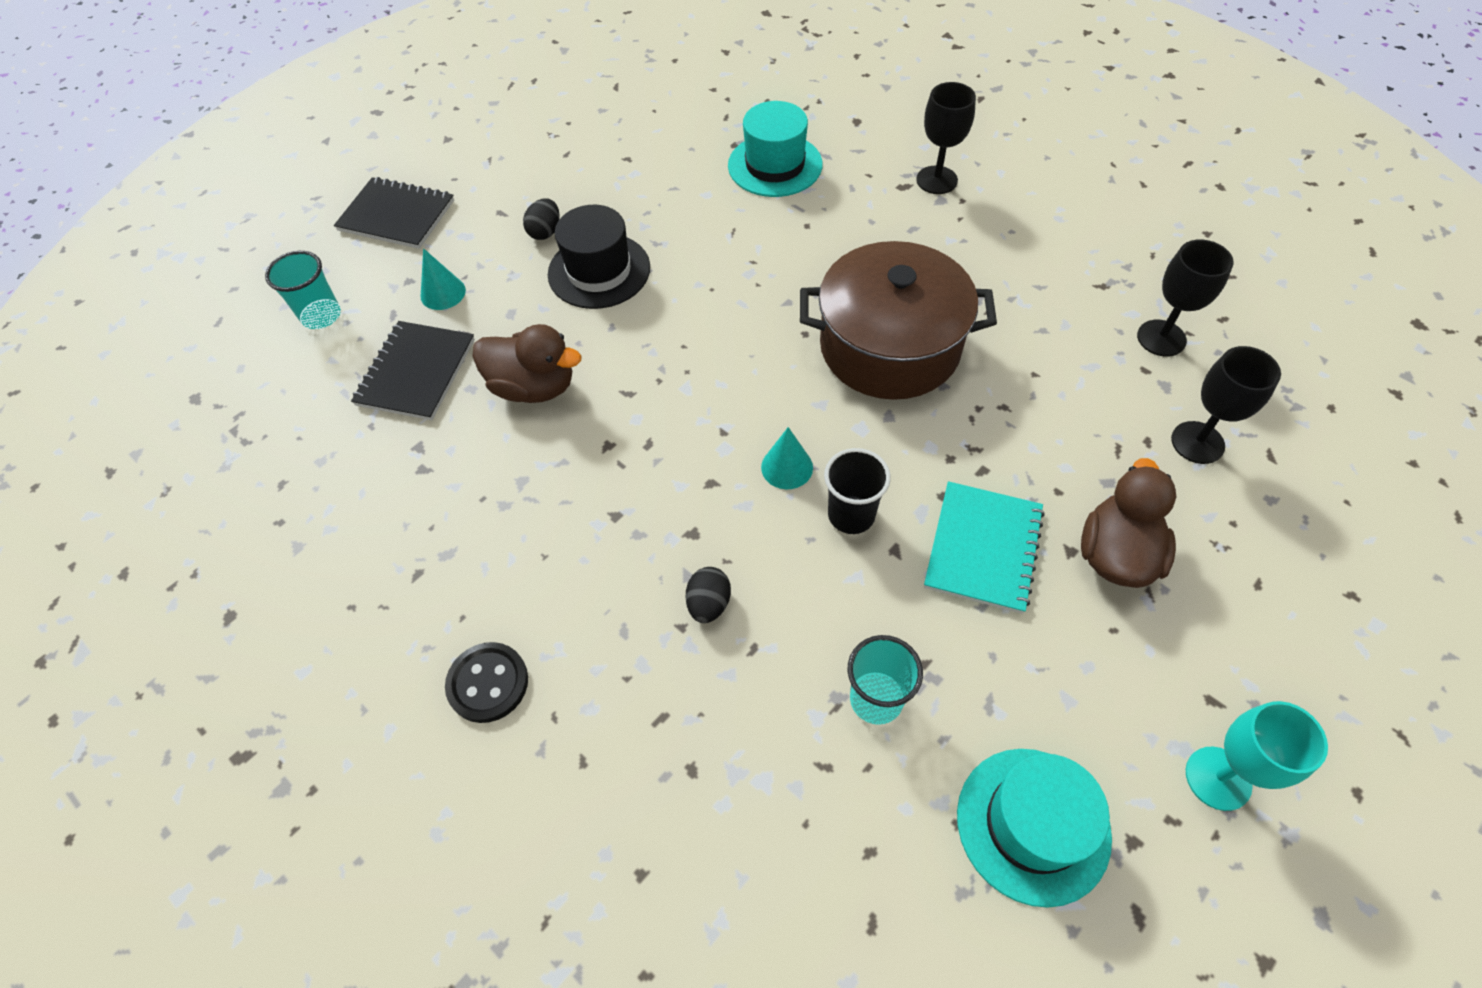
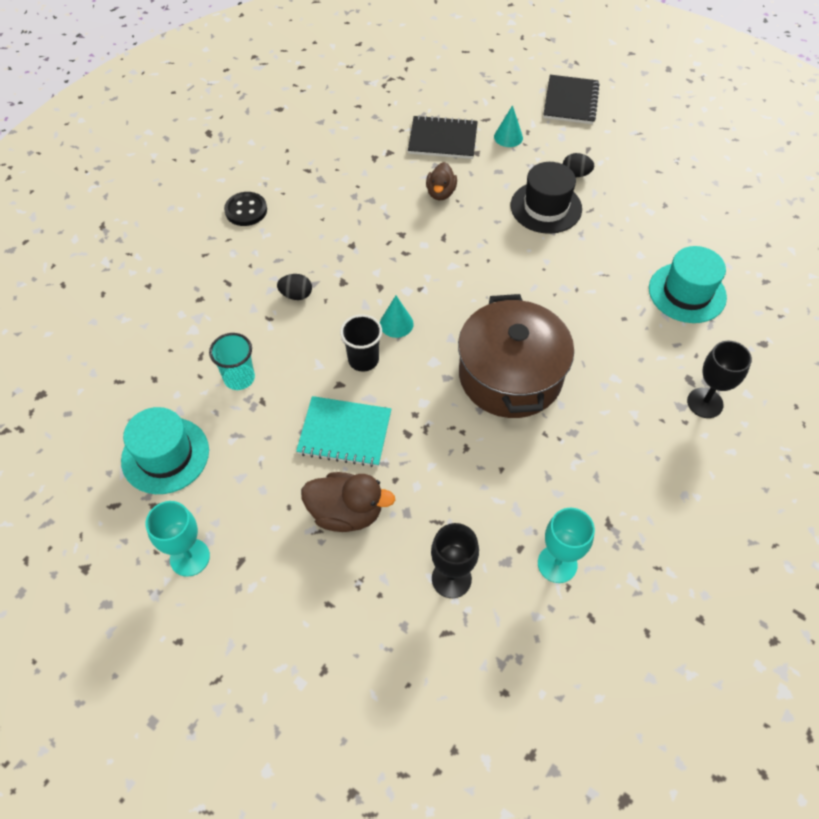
camera: 80 degrees right, 0 degrees up
turquoise cup [265,251,341,329] -> none
brown duck [472,324,581,403] -> brown duck [426,162,457,200], size x0.66
black goblet [1137,239,1234,357] -> turquoise goblet [538,508,595,583]

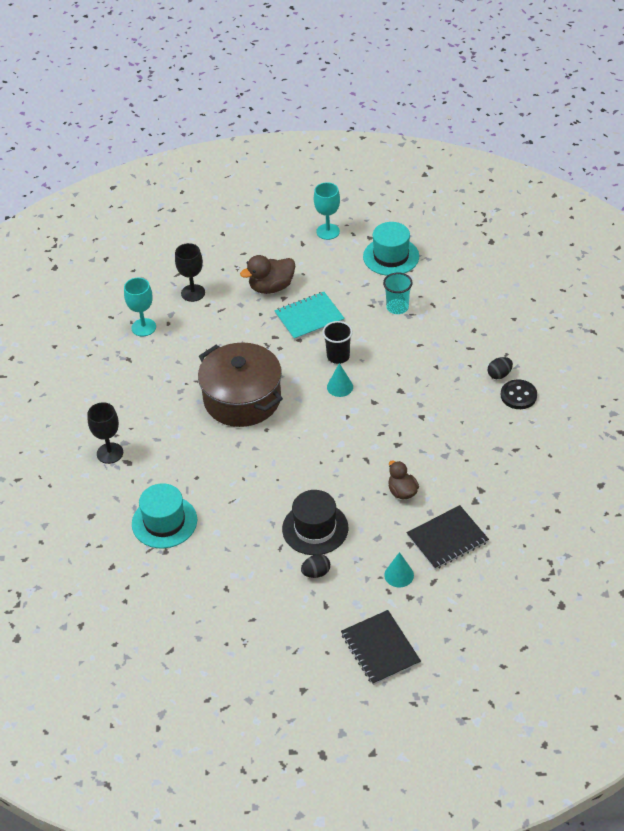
camera: 145 degrees right, 10 degrees down
black egg [277,274,312,300] -> black egg moved to [488,357,513,379]

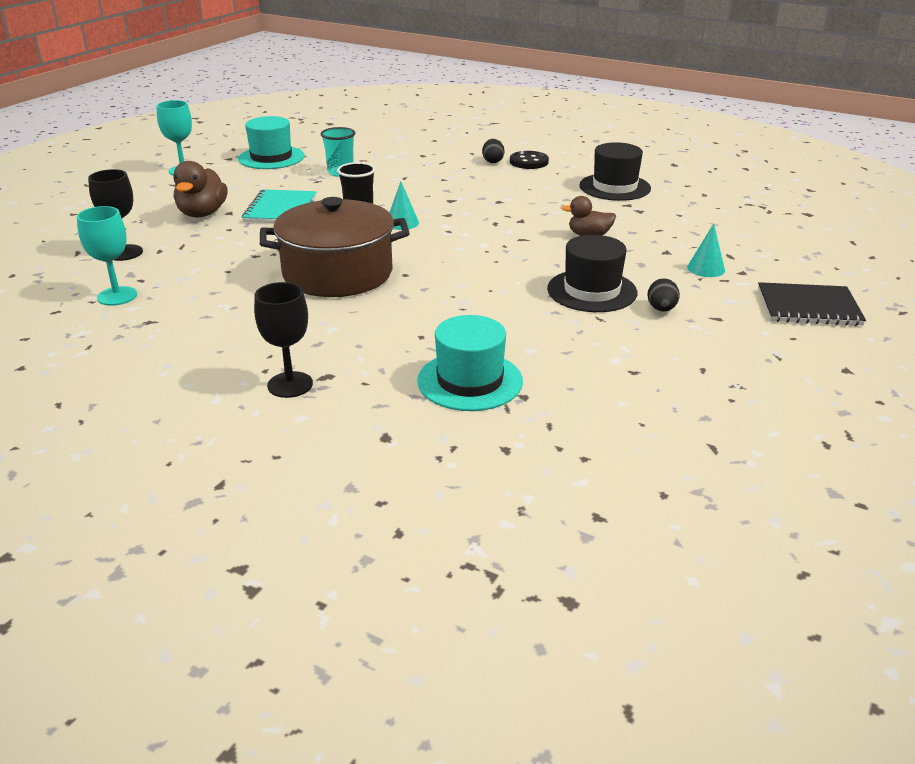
camera: 60 degrees left, 15 degrees down
black notebook [407,505,489,569] -> none
none -> black hat [579,142,651,201]

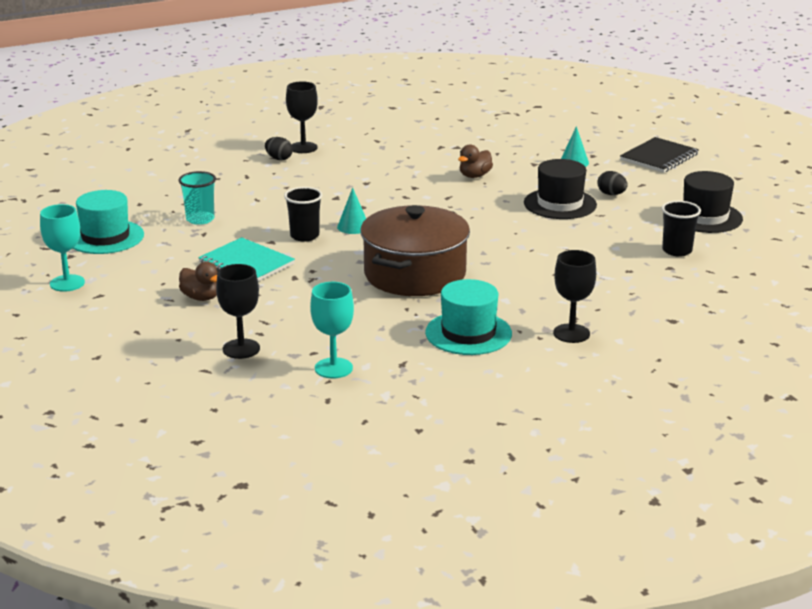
camera: 55 degrees left, 5 degrees down
brown duck [173,161,228,218] -> brown duck [179,262,218,301], size x0.66
turquoise hat [417,315,523,411] -> turquoise hat moved to [425,279,512,355]
black button [510,151,549,169] -> black goblet [286,82,318,153]
black hat [579,142,651,201] -> black hat moved to [683,171,743,233]
none -> black cup [662,201,701,257]

